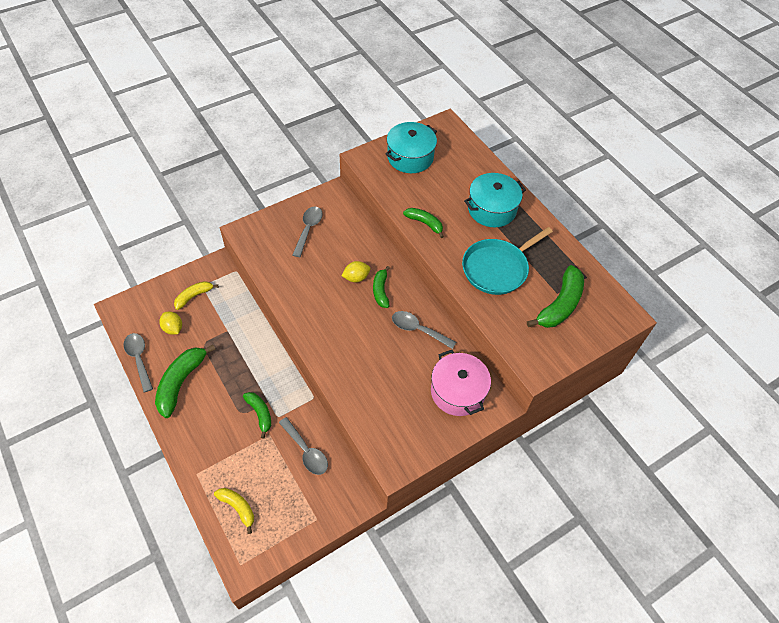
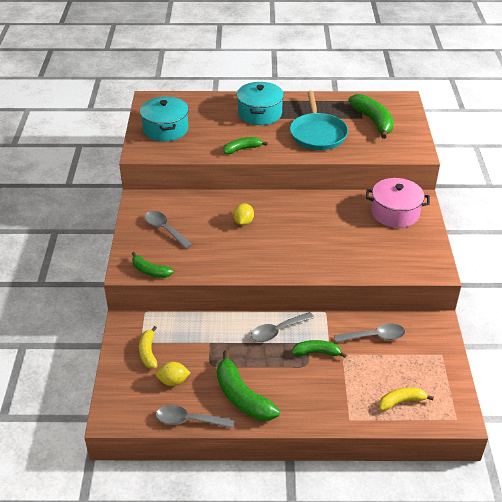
camera: 55 degrees left, 15 degrees down
green banana [373,266,390,308] -> green banana moved to [132,252,174,278]
grey spoon [392,311,456,349] -> grey spoon moved to [251,312,314,342]

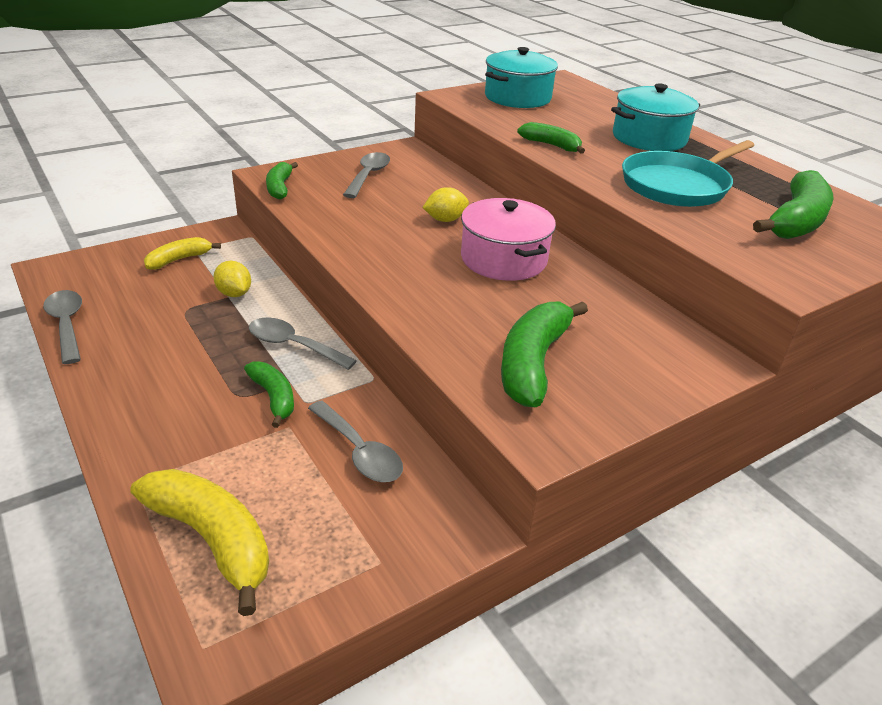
camera: 55 degrees right, 5 degrees down
yellow lemon [156,362,191,386] -> yellow lemon moved to [213,261,251,297]
green banana [217,350,280,421] -> green banana moved to [501,301,588,407]
pink pot [366,178,430,228] -> pink pot moved to [461,198,556,281]
yellow banana [379,387,434,411] -> yellow banana [130,469,269,616], size x1.69

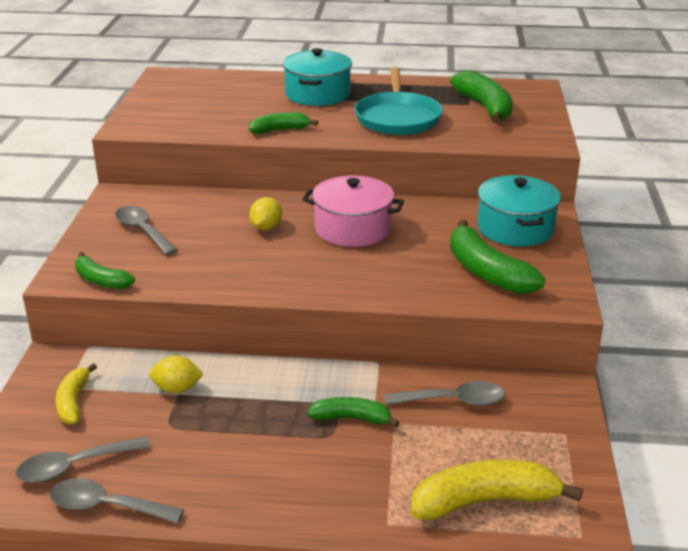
camera: 50 degrees left, 5 degrees down
grey spoon [249,318,357,370] -> grey spoon moved to [16,437,150,483]
turquoise pot [485,47,558,108] -> turquoise pot moved to [477,175,561,247]

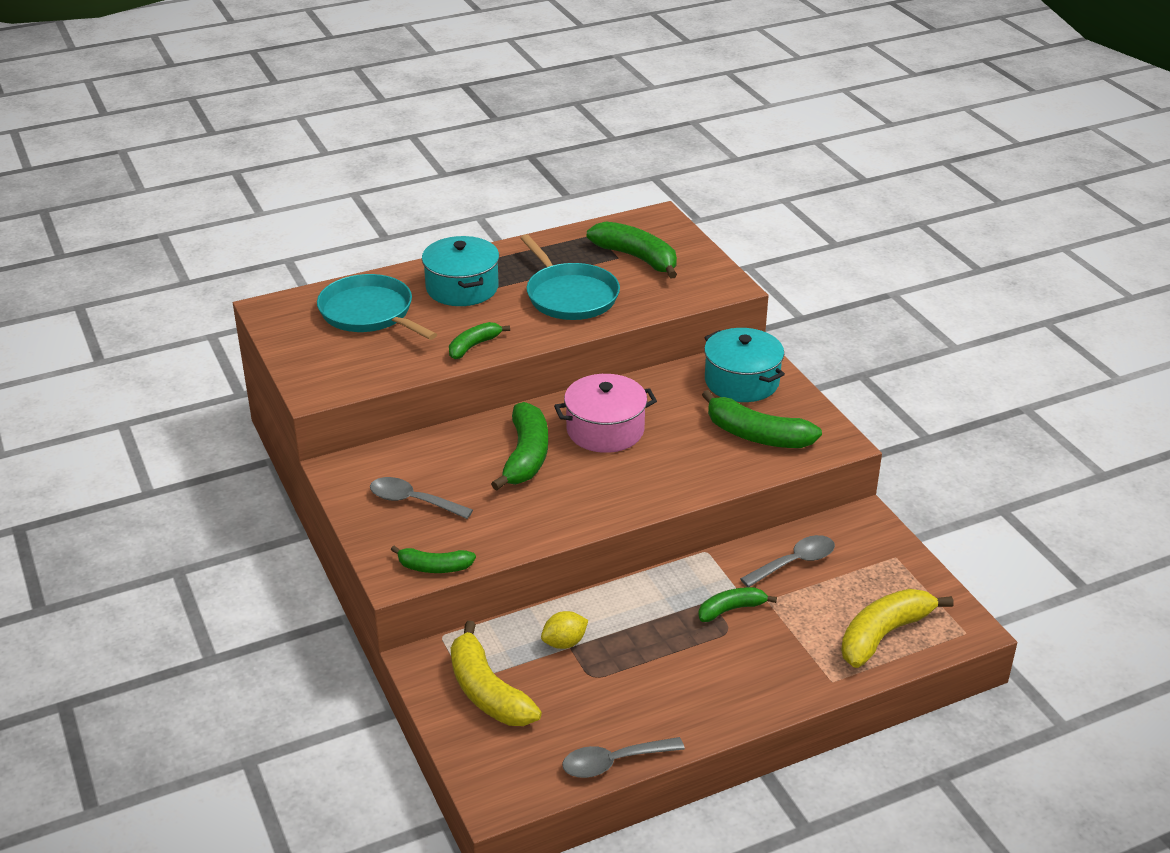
camera: 30 degrees left, 5 degrees up
grey spoon [16,437,150,483] -> none
yellow banana [55,363,97,425] -> yellow banana [451,621,542,726], size x1.69
yellow lemon [249,197,282,230] -> green banana [491,402,548,491]
none -> turquoise pan [317,274,437,340]

